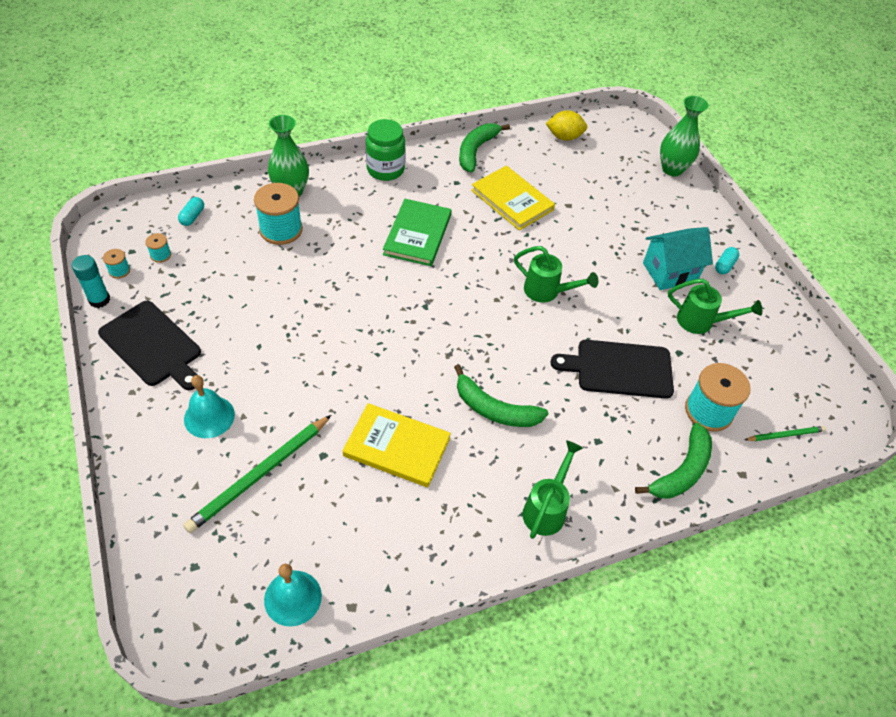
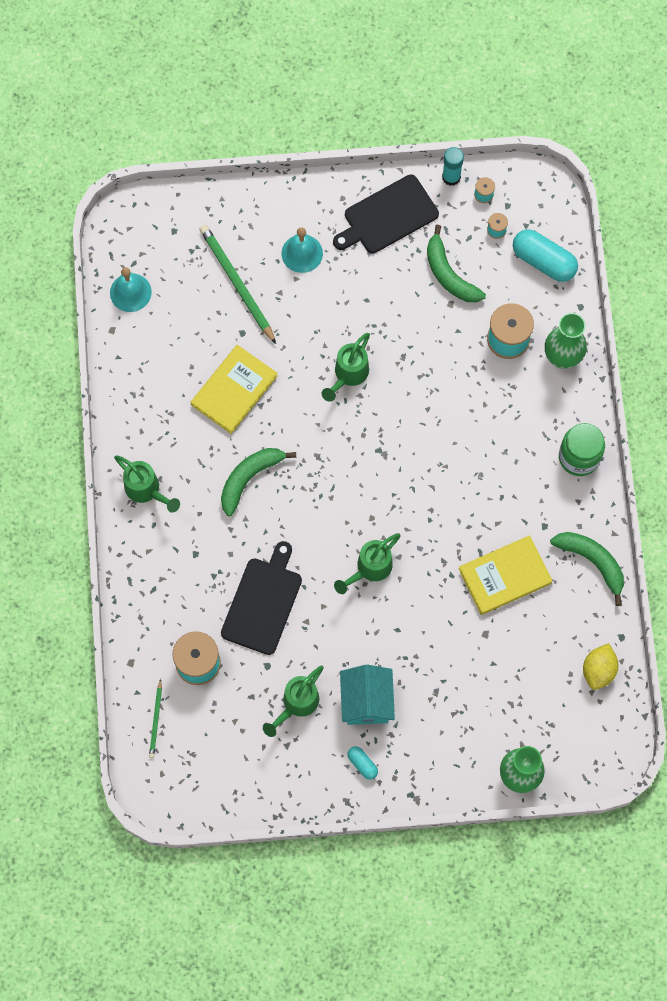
camera: 110 degrees right, 20 degrees up
turquoise capsule [178,197,204,226] -> turquoise capsule [513,229,578,282], size x2.00
green book [383,199,451,266] -> none
green banana [635,423,712,499] -> green banana moved to [427,225,486,302]
none -> green watering can [322,333,370,402]

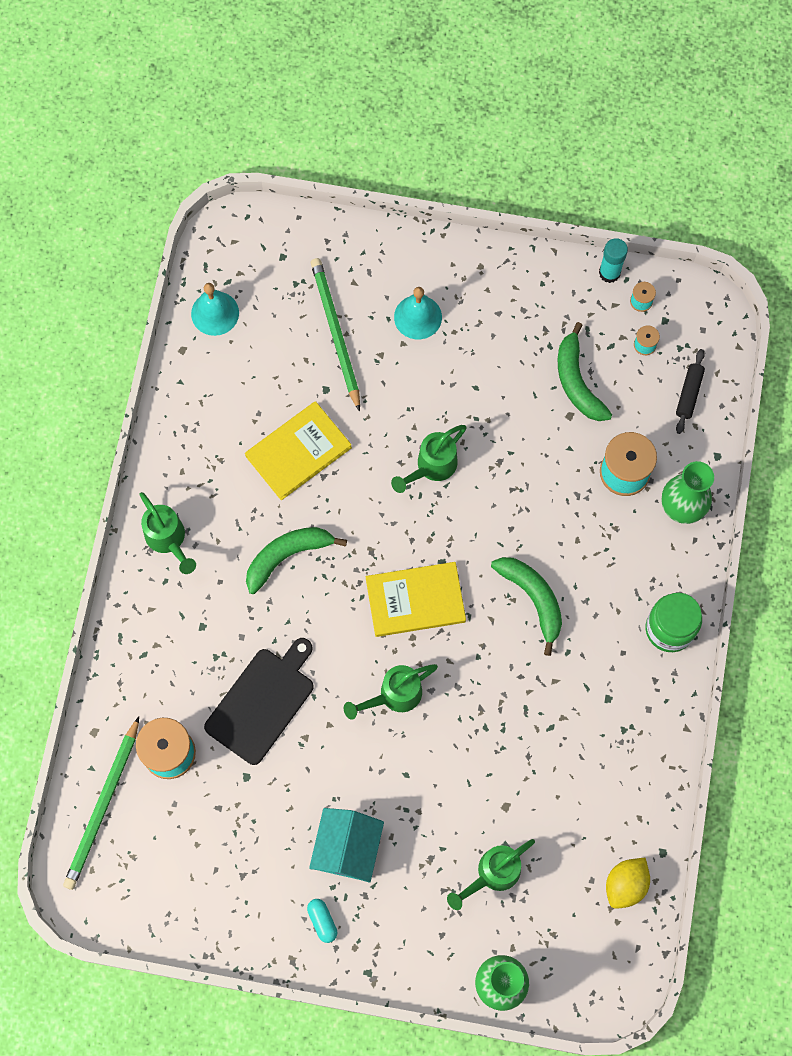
camera: 15 degrees right, 0 degrees up
green pencil [149,679,162,758] -> green pencil [63,717,139,890], size x1.93
green watering can [263,666,324,737] -> green watering can moved to [447,839,535,910]
black cutting board [333,175,439,254] -> none
yellow book [459,535,553,615] -> yellow book moved to [366,562,466,637]
turquoise capsule [513,229,578,282] -> black rolling pin [676,349,705,434]
green banana [550,532,624,606] -> green banana moved to [491,557,562,656]

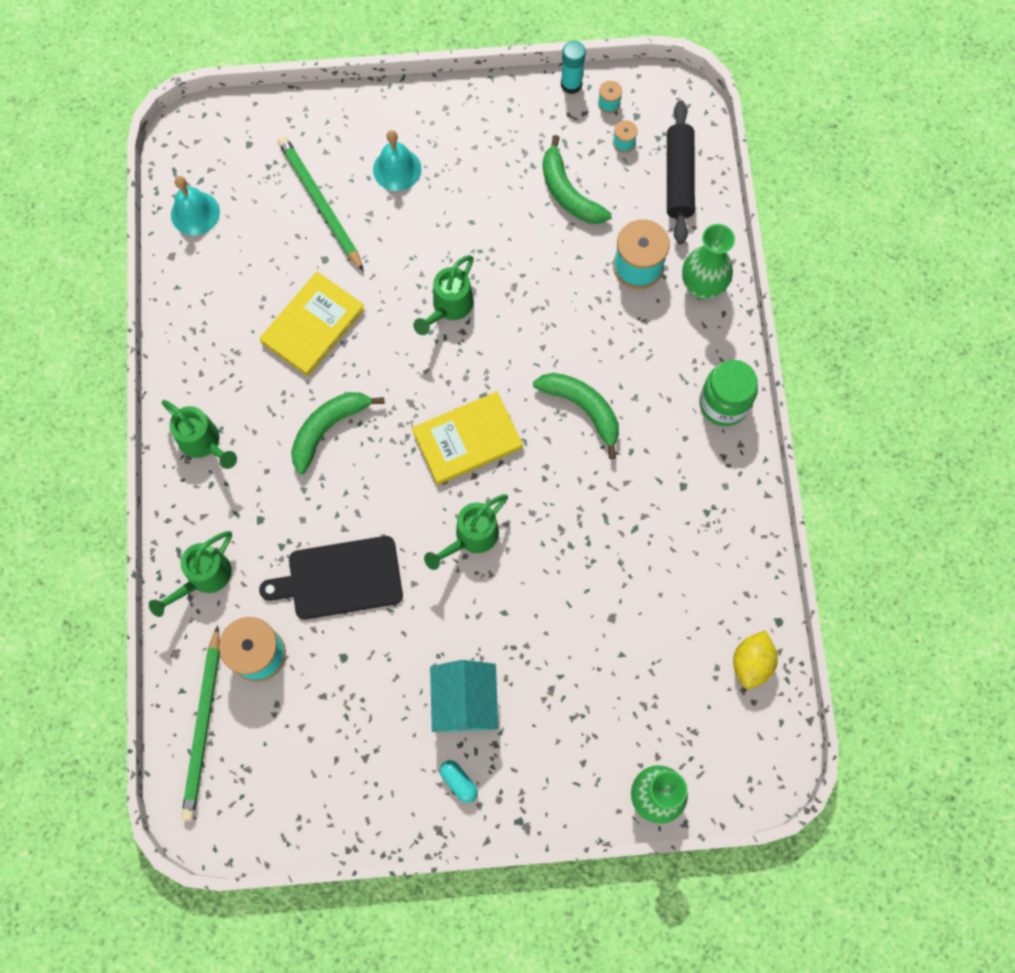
camera: 15 degrees left, 0 degrees up
black cutting board [204,638,314,765] -> black cutting board turned 120 degrees counterclockwise [259,536,403,620]
green watering can [447,839,535,910] -> green watering can moved to [149,531,232,617]
black rolling pin [676,349,705,434] -> black rolling pin [667,100,695,244], size x1.70

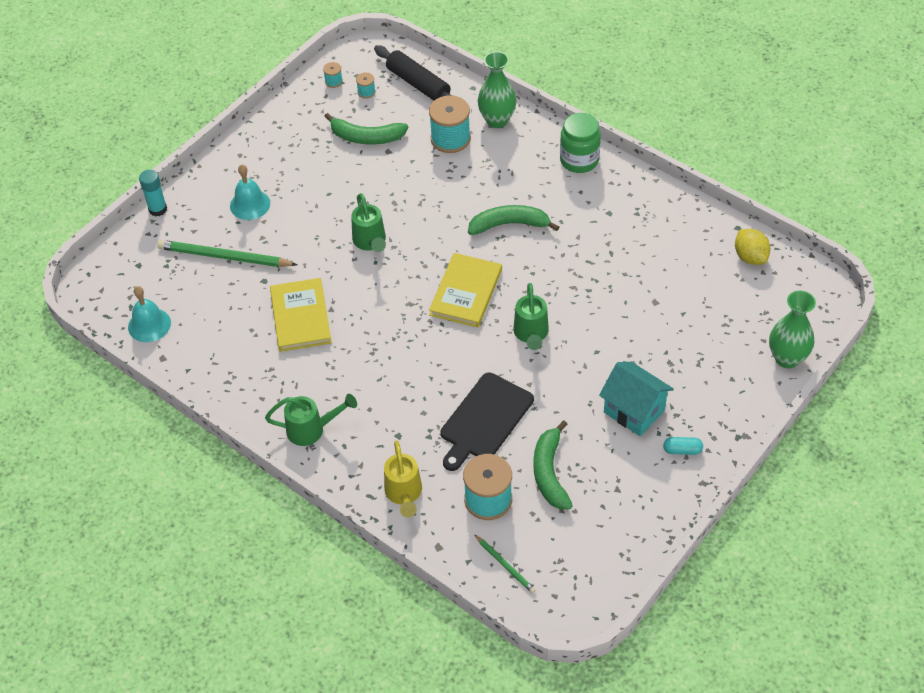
camera: 45 degrees left, 20 degrees down
green watering can [149,531,232,617] -> yellow watering can [384,440,422,517]
green pencil [181,625,220,821] -> green pencil [474,534,536,593], size x0.52
green banana [291,392,384,474] -> green banana moved to [533,420,573,509]
turquoise glue stick [561,41,586,94] -> turquoise glue stick moved to [139,170,167,216]

